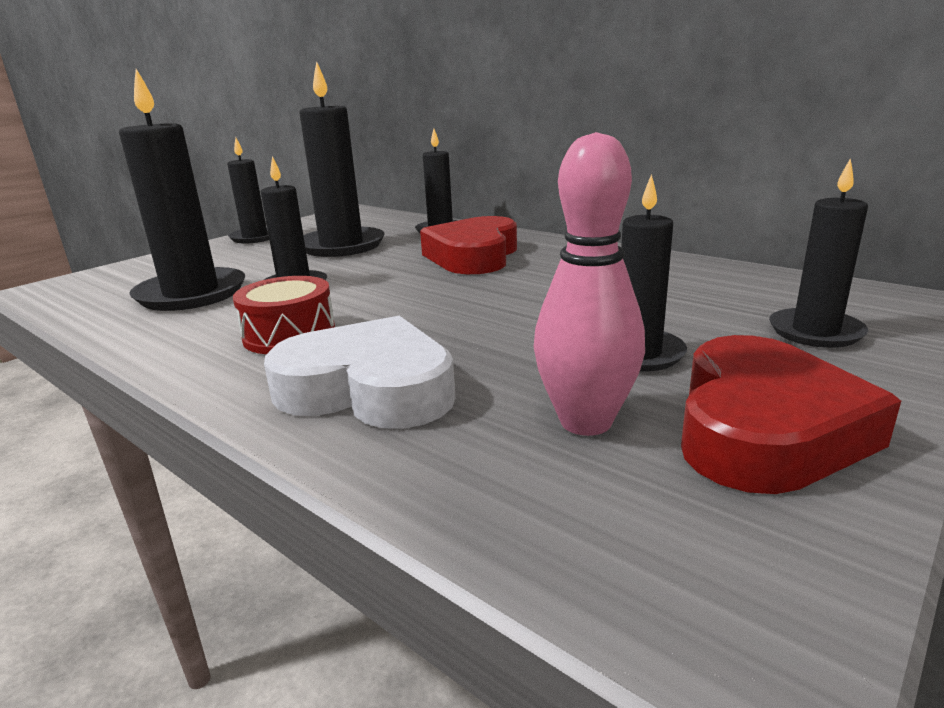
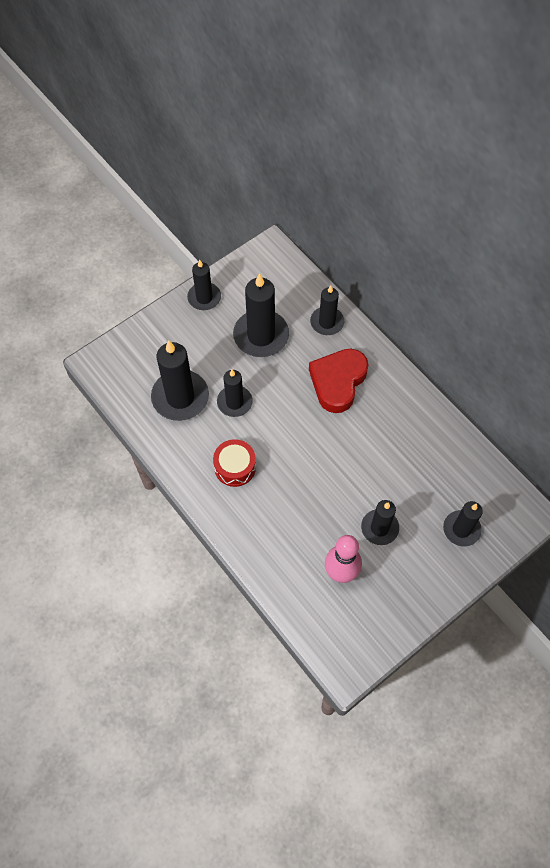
camera: 10 degrees right, 40 degrees up
white heart [264,316,456,429] -> none
red heart [681,335,901,494] -> none

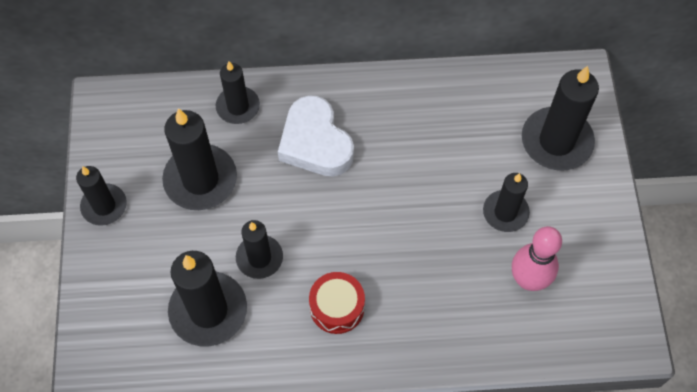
camera: 55 degrees left, 0 degrees up
red heart [309,349,369,413] -> white heart [278,95,354,177]
black candle [443,501,483,547] -> black candle [522,66,599,171], size x1.62

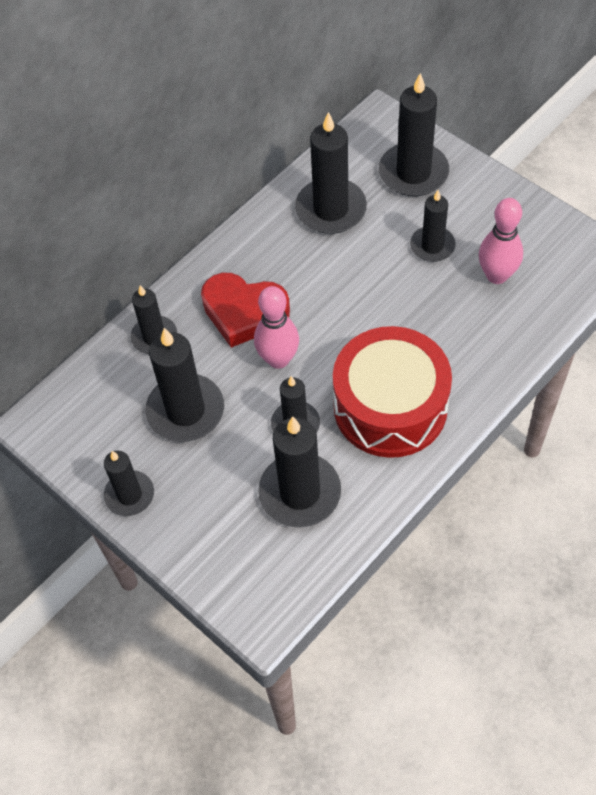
camera: 40 degrees left, 5 degrees down
white heart [278,95,354,177] -> red heart [201,273,290,347]
red drum [309,272,365,334] -> red drum [333,326,452,458], size x2.06
none -> pink bowling pin [254,286,299,369]
none -> black candle [295,112,367,234]

